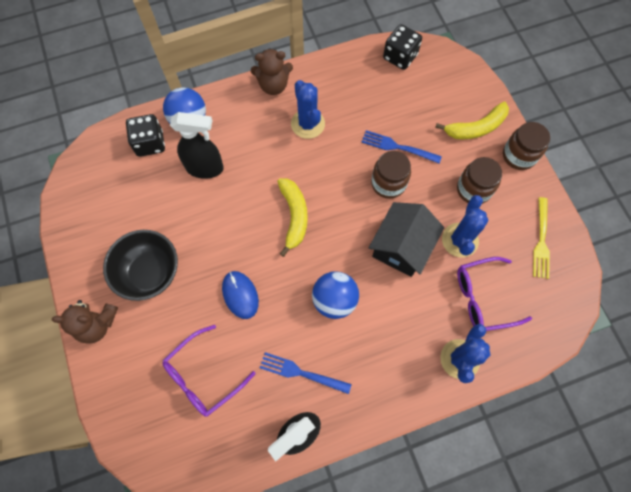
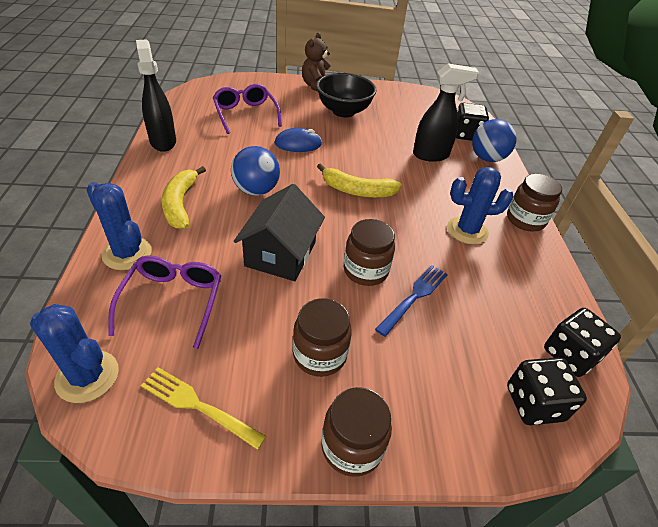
camera: 105 degrees right, 25 degrees down
black spray bottle [170,112,224,179] -> black spray bottle turned 120 degrees counterclockwise [413,63,479,162]
brown teddy bear [251,48,293,95] -> brown jar [507,174,562,232]
blue fork [260,352,352,394] -> none
black house [369,202,444,277] -> black house turned 60 degrees clockwise [234,184,325,281]
yellow banana [435,102,509,139] -> yellow banana moved to [162,166,206,229]
blue cactus [442,195,488,258] -> blue cactus moved to [30,304,119,403]
none -> black dice [507,357,587,425]

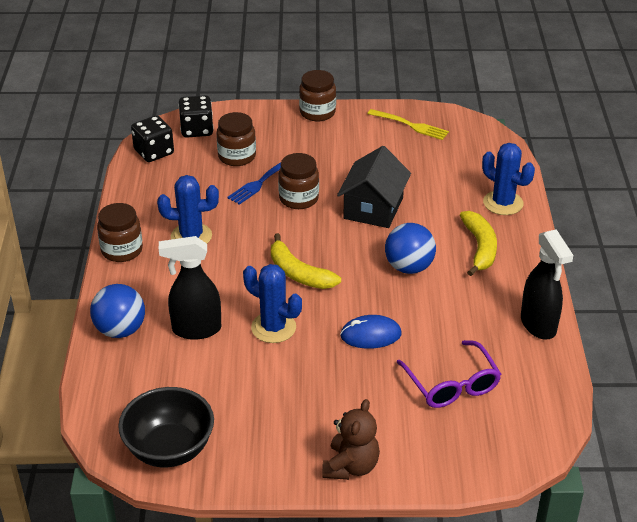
camera: 175 degrees left, 5 degrees down
blue cactus [30,304,119,403] -> blue cactus moved to [243,264,302,343]
purple glasses [108,255,222,349] -> none
brown jar [293,298,352,377] -> brown jar moved to [216,112,256,166]
black bowl [316,73,377,117] -> black bowl moved to [118,387,214,467]
yellow banana [317,163,402,197] -> yellow banana turned 150 degrees counterclockwise [271,233,341,289]
black dice [456,103,489,141] -> none

